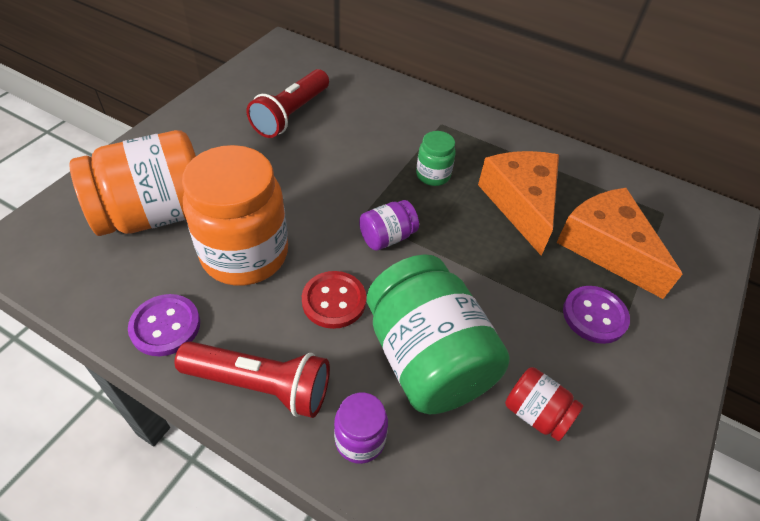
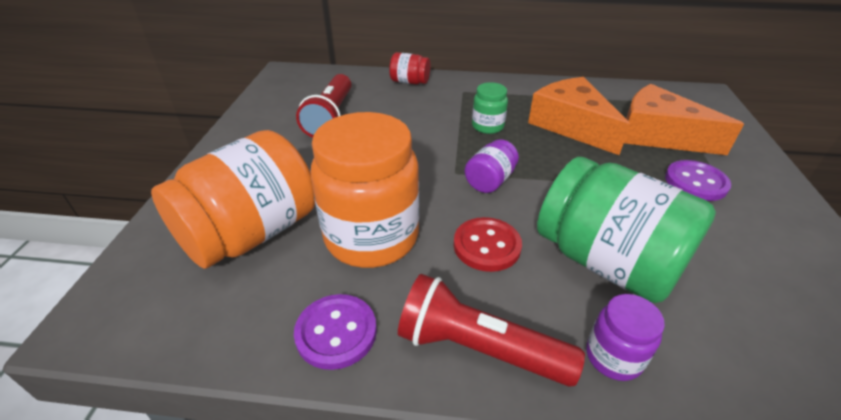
camera: 20 degrees left, 10 degrees down
red flashlight [175,341,330,418] -> red flashlight turned 150 degrees counterclockwise [398,274,585,387]
red jar [505,367,584,441] -> red jar moved to [389,52,431,84]

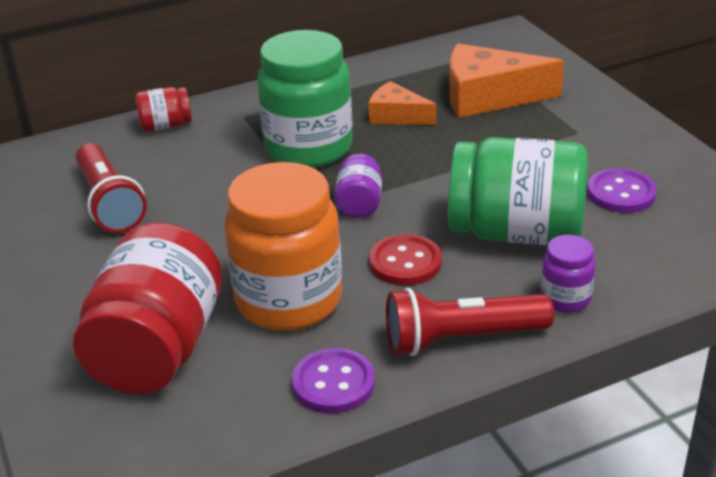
camera: 30 degrees left, 5 degrees down
orange jar [151,130,315,269] -> red jar [73,222,222,394]
green jar [472,82,508,134] -> green jar [257,30,353,168], size x2.15
orange cheese [528,77,630,155] -> orange cheese [369,81,436,125], size x0.58
purple button [665,160,731,201] -> purple button moved to [587,168,657,213]

